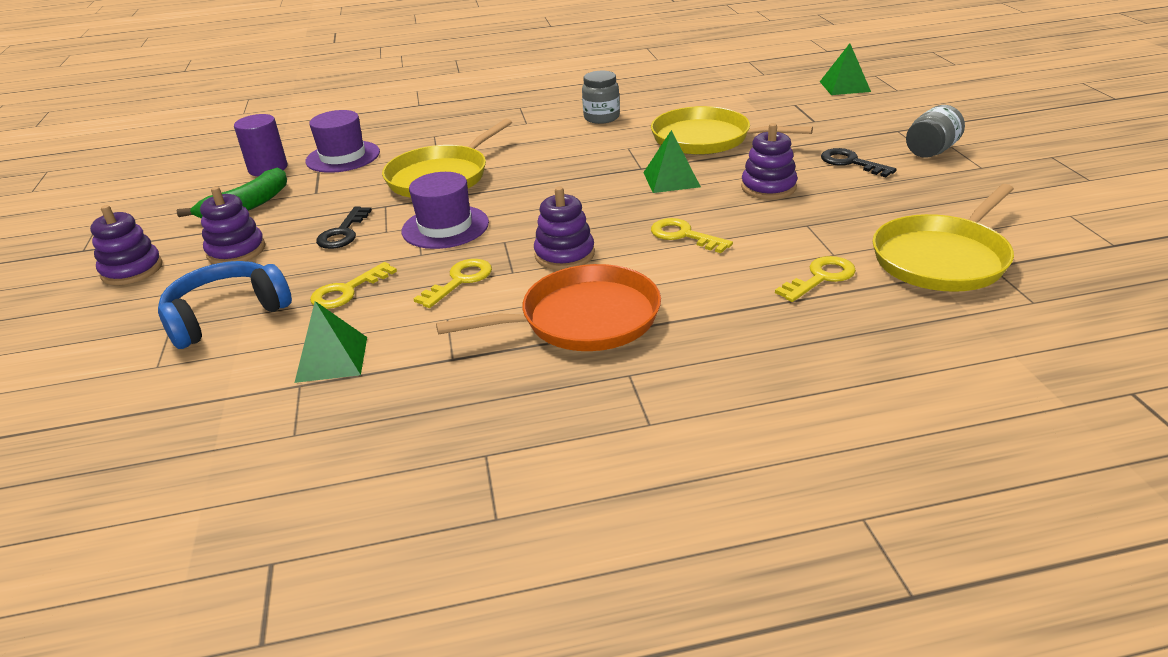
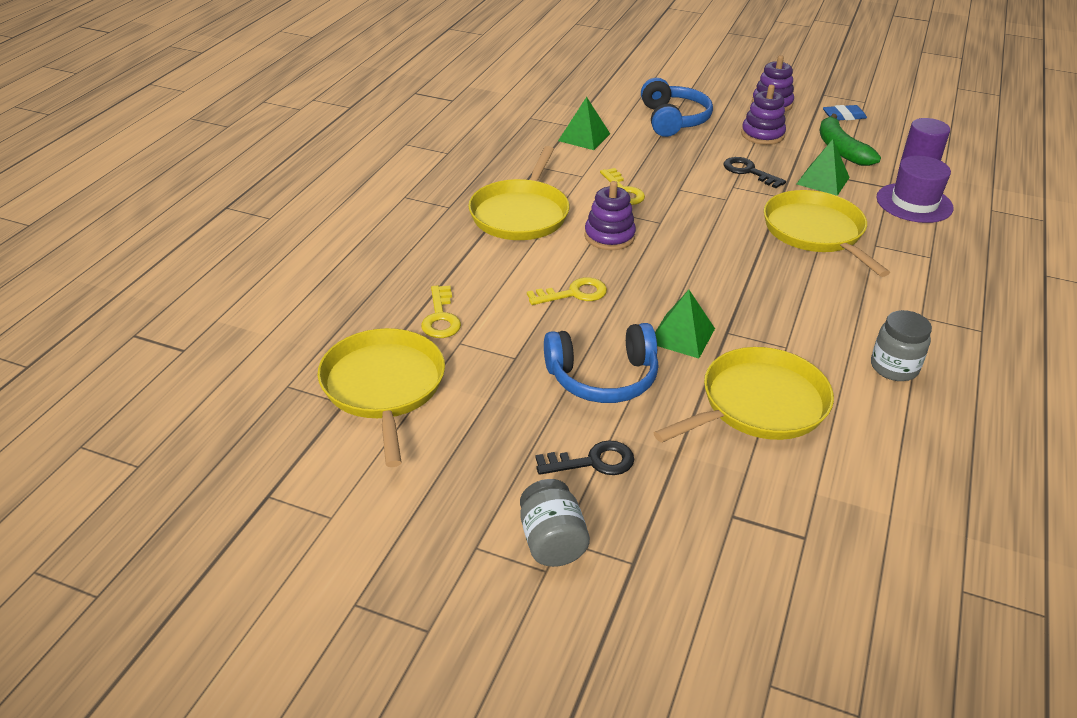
camera: 120 degrees right, 5 degrees up
yellow key [310,262,397,309] -> none
purple hat [402,172,489,249] -> none
orange pan [436,264,661,351] -> yellow pan [468,146,569,240]
purple stacking toy [741,123,798,199] -> blue headphones [544,323,658,403]
green pyramid [820,43,871,95] -> green pyramid moved to [797,139,850,196]
none -> blue eraser [823,105,867,121]

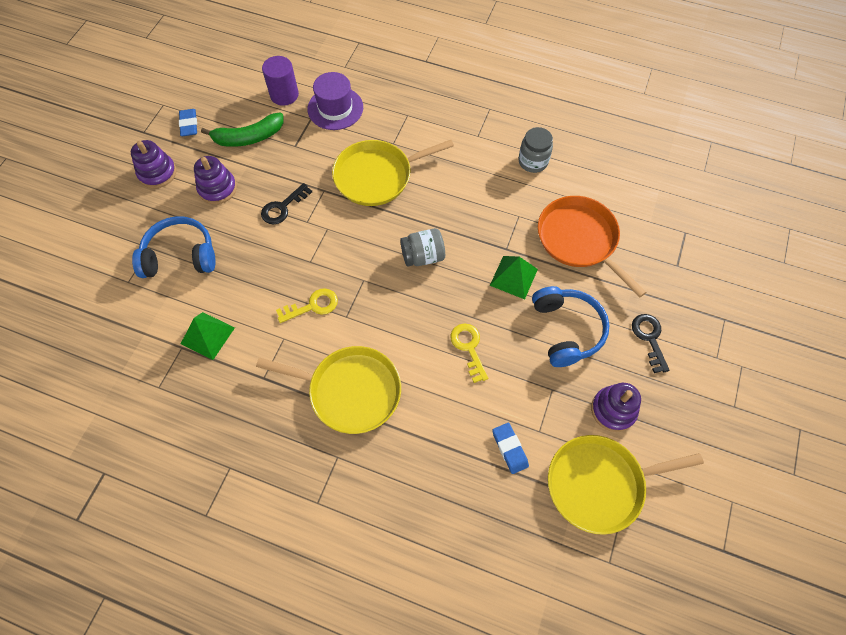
camera: 90 degrees left, 25 degrees up
yellow key [421,285,461,338] -> blue eraser [492,423,529,474]
grey jar [520,479,590,567] -> grey jar moved to [400,228,445,267]
purple stacking toy [584,181,636,250] -> purple stacking toy moved to [591,383,641,432]
yellow pan [654,347,834,443] -> orange pan [538,196,646,297]
green pyramid [797,139,850,196] -> none

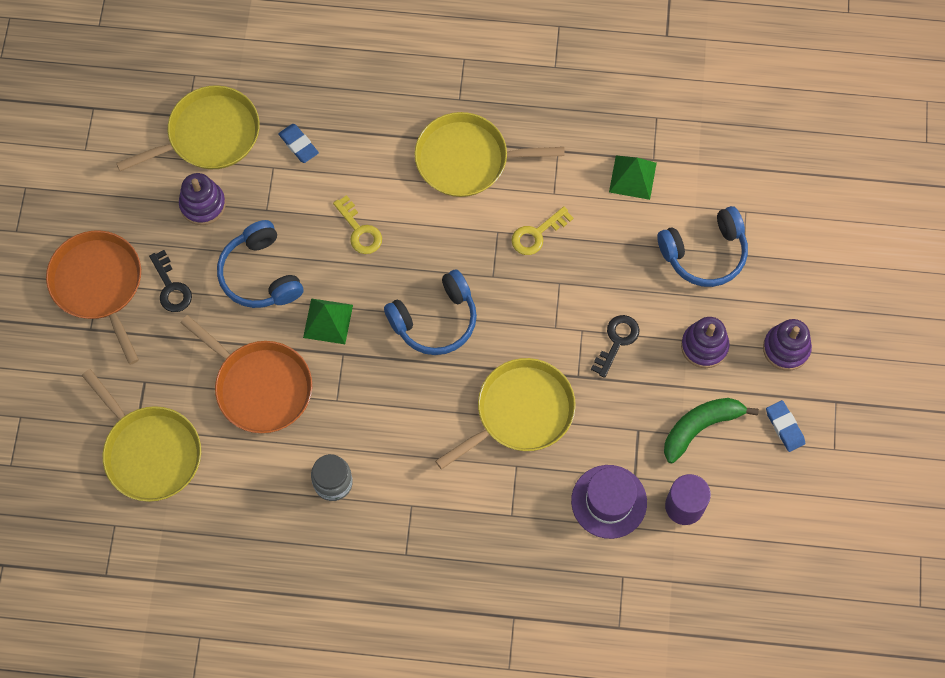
camera: 165 degrees right, 5 degrees up
grey jar [400,228,445,267] -> blue headphones [384,270,477,355]
none -> orange pan [46,230,141,365]
none -> yellow pan [82,369,201,502]

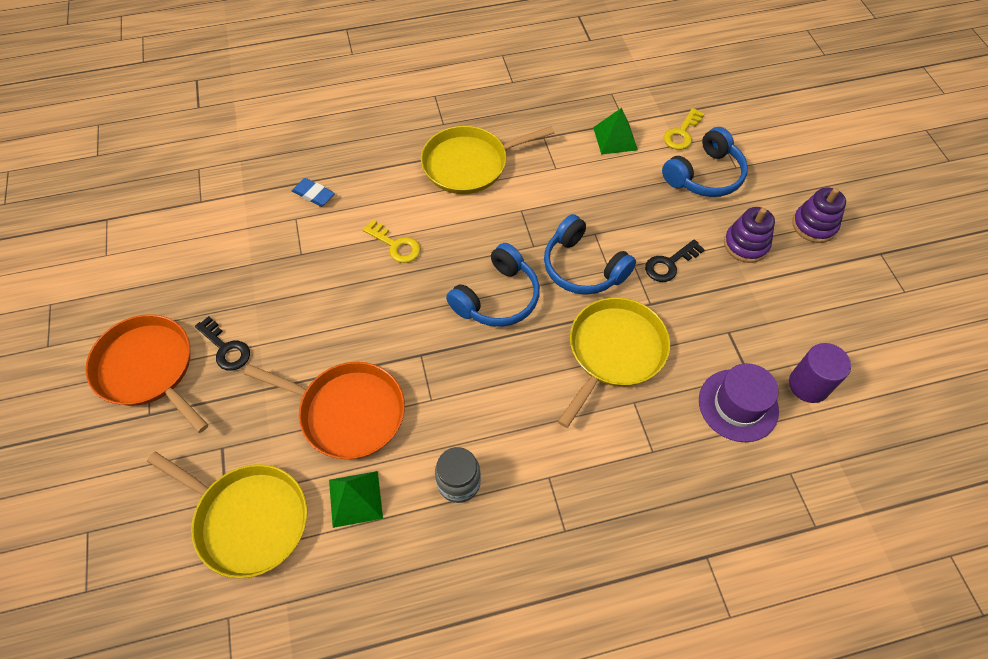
camera: 20 degrees left, 10 degrees down
yellow pan [116,85,260,171] -> none
purple stacking toy [179,173,226,225] -> none
blue headphones [217,220,303,308] -> blue headphones moved to [544,214,636,295]
green pyramid [303,298,353,344] -> green pyramid moved to [329,471,383,528]
yellow key [511,207,573,255] -> yellow key moved to [664,108,705,150]
black key [591,315,639,378] -> black key turned 135 degrees counterclockwise [645,239,705,282]
green banana [664,398,759,463] -> none
blue eraser [766,400,805,452] -> none

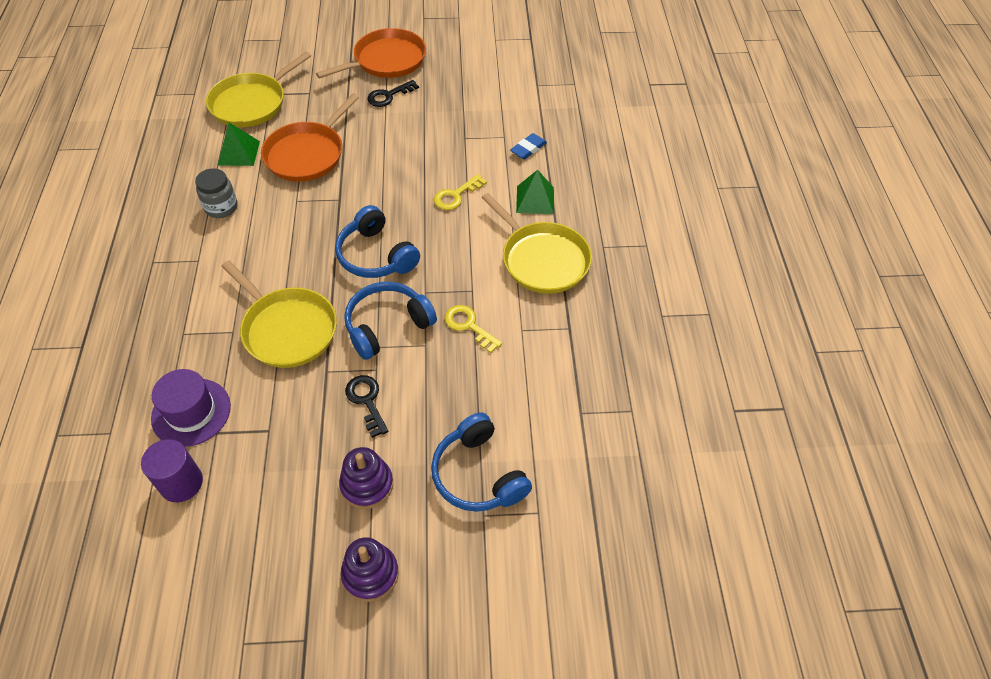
camera: 100 degrees right, 5 degrees down
yellow pan [421,126,554,194] -> yellow pan turned 150 degrees clockwise [481,193,592,294]
green pyramid [593,108,638,155] -> green pyramid moved to [516,170,554,214]
yellow key [664,108,705,150] -> yellow key moved to [444,305,502,353]

